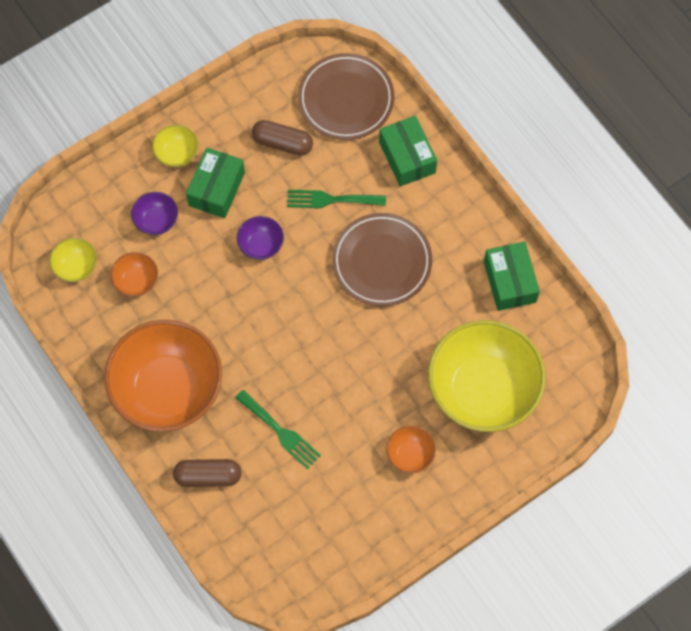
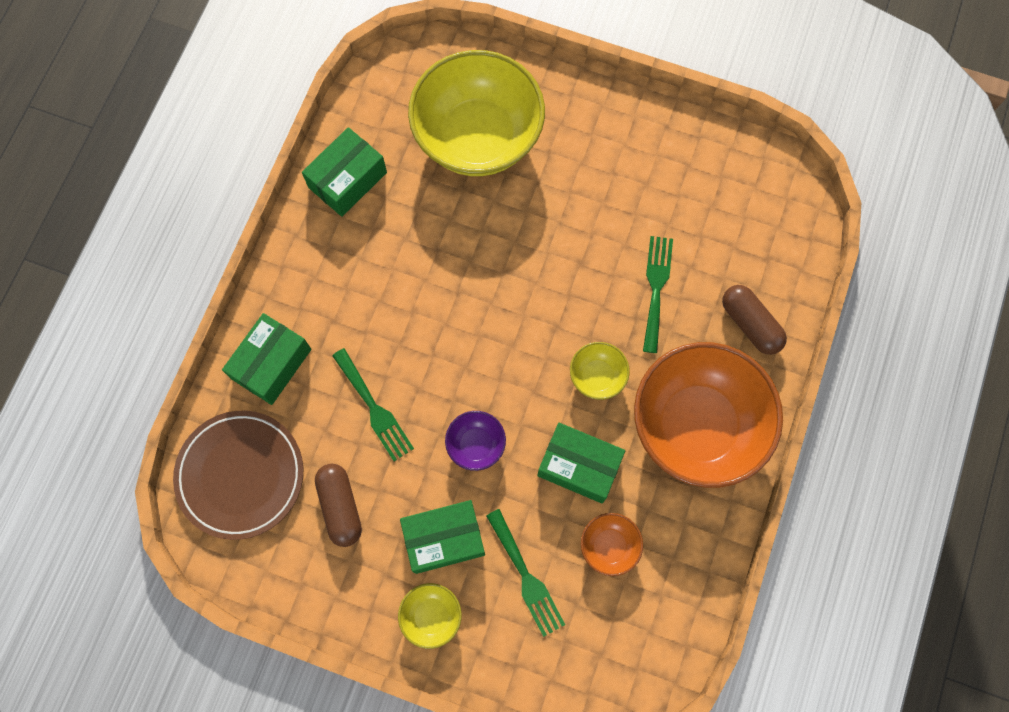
camera: 125 degrees left, 5 degrees up
yellow bowl [50,238,97,282] -> yellow bowl moved to [570,342,630,400]
purple bowl [131,192,178,235] -> green fork [486,509,565,637]
brown plate [332,213,432,306] -> none
orange bowl [386,425,436,473] -> none
none -> green box [537,423,625,503]

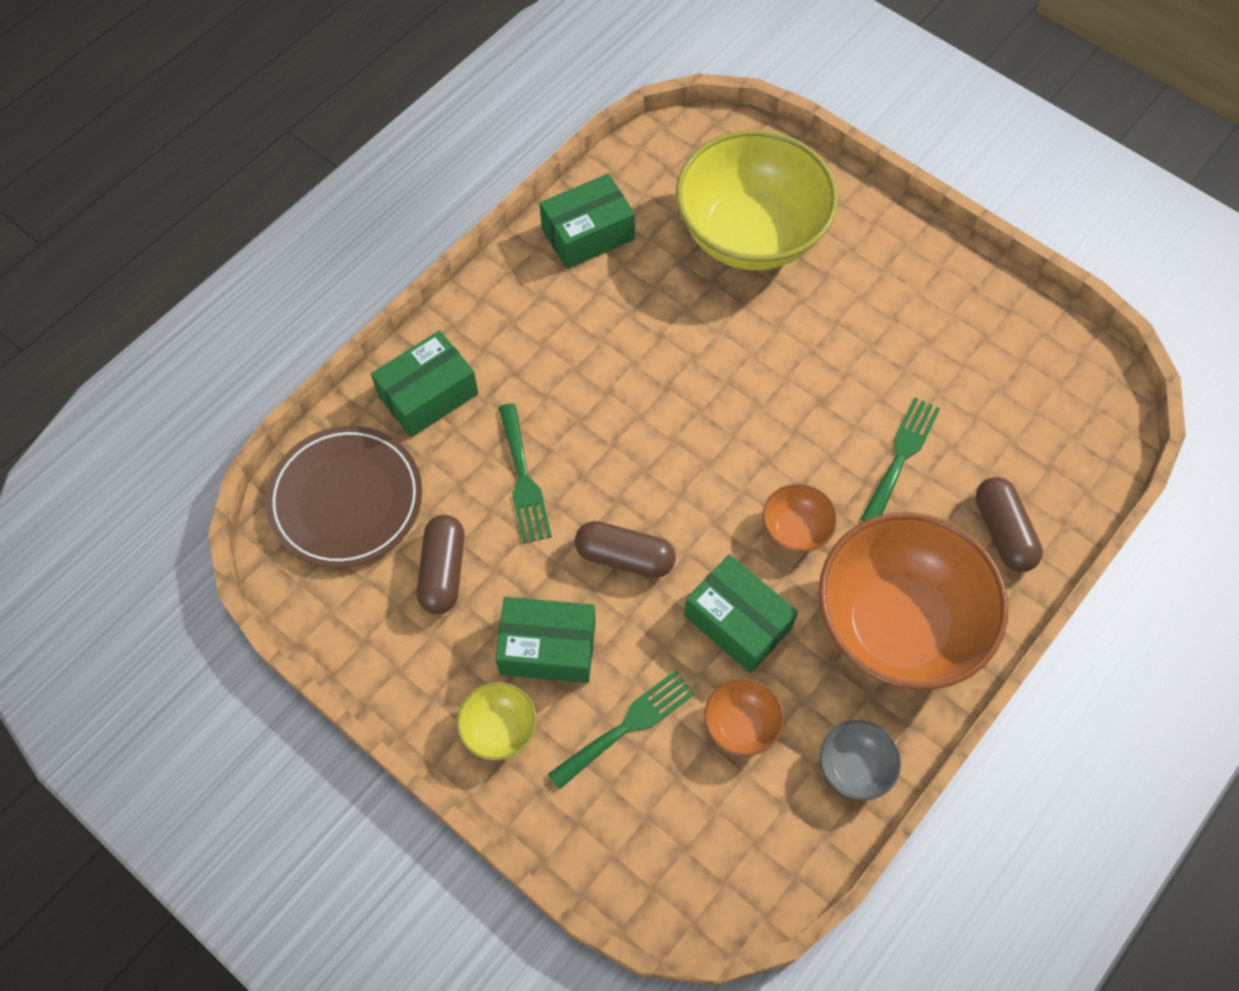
camera: 20 degrees right, 10 degrees down
purple bowl [445,411,506,471] -> brown capsule [575,521,676,578]
green fork [486,509,565,637] -> green fork turned 120 degrees counterclockwise [548,670,695,790]
yellow bowl [570,342,630,400] -> orange bowl [763,484,837,553]
none -> grey bowl [820,720,901,800]

